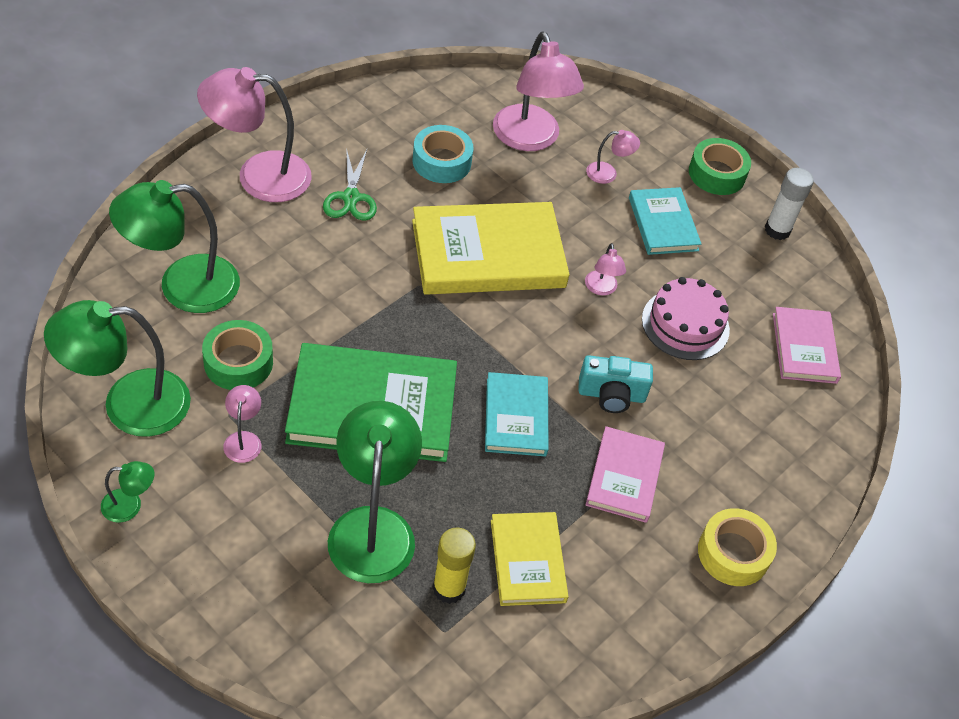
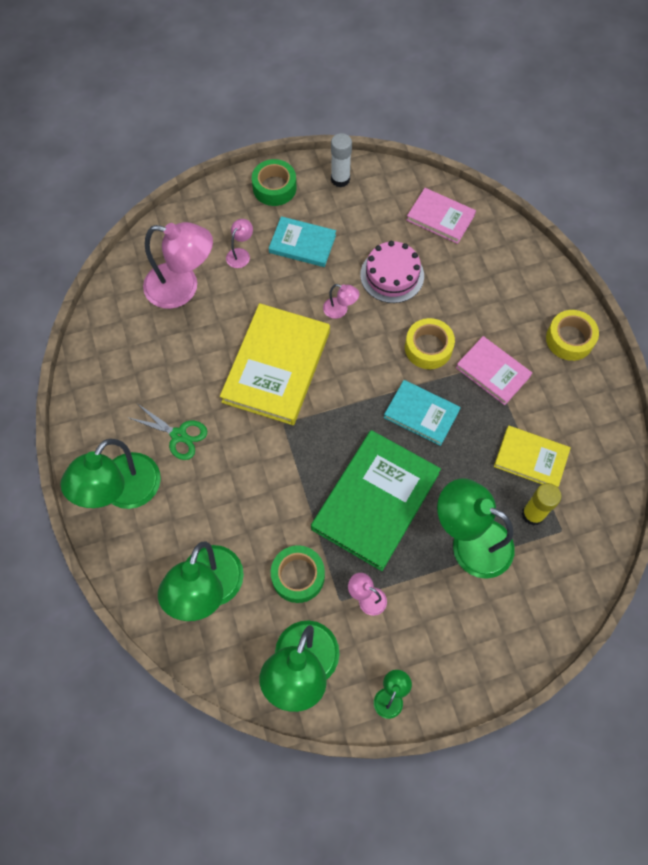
camera: 55 degrees left, 15 degrees up
pink lamp [197,67,312,202] -> green lamp [60,439,161,509]
turquoise tape [413,125,473,183] -> none
turquoise camera [578,355,653,413] -> yellow tape [405,318,455,369]

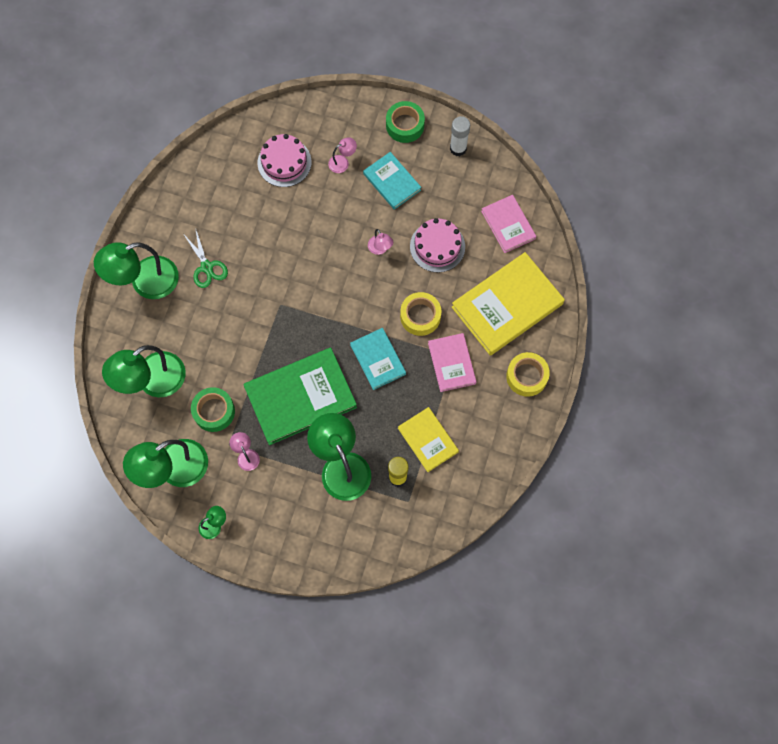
camera: 35 degrees right, 5 degrees up
pink lamp [143,222,213,309] -> pink cake [257,134,312,187]
yellow book [220,303,330,425] -> yellow book moved to [452,252,565,356]

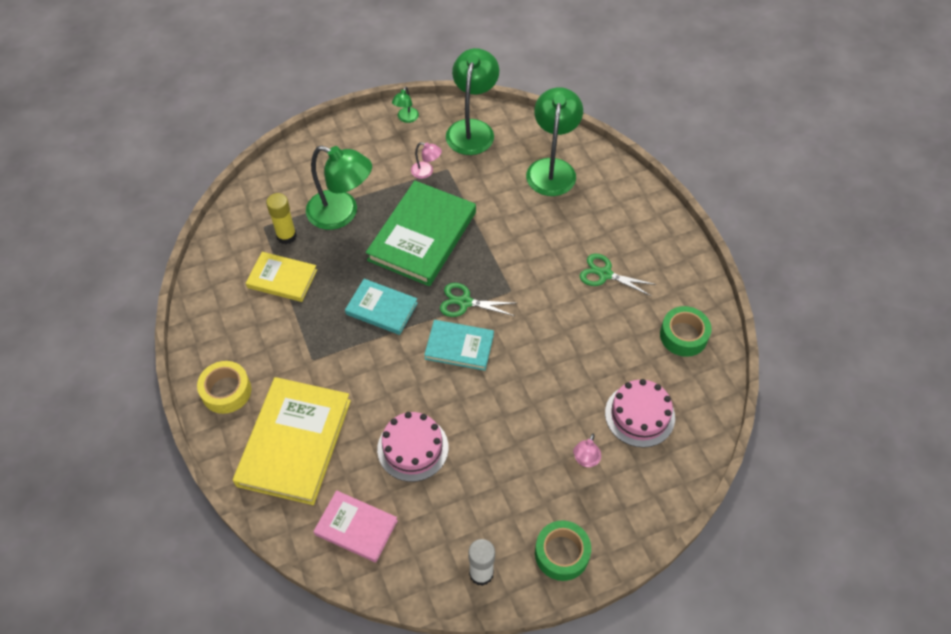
camera: 140 degrees right, 15 degrees down
green lamp [94,242,179,299] -> none
green tape [191,387,235,432] -> green tape moved to [660,306,712,357]
turquoise book [363,152,421,210] -> turquoise book moved to [424,320,494,371]
pink lamp [368,229,393,255] -> none
yellow tape [400,292,441,336] -> none
pink book [428,333,477,392] -> none
none -> green scissors [440,283,517,317]

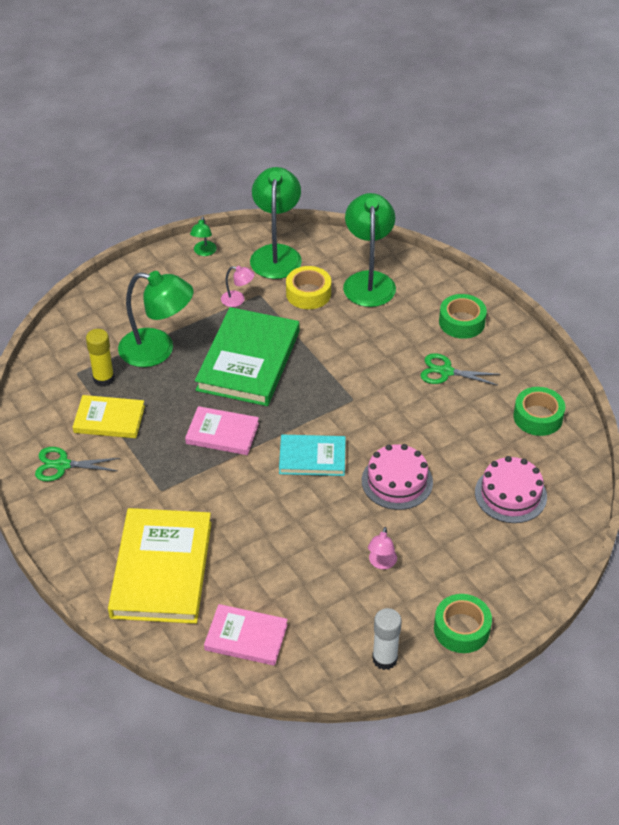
camera: 10 degrees left, 10 degrees down
yellow tape [197,361,251,414] -> yellow tape moved to [286,266,331,309]
turquoise book [345,279,418,335] -> pink book [185,406,259,455]
pink cake [377,412,449,482] -> pink cake moved to [362,444,433,510]
green scissors [440,283,517,317] -> green scissors moved to [35,447,120,481]
pink lamp [573,434,601,467] -> pink lamp moved to [368,527,397,569]
none -> green tape [439,294,487,339]

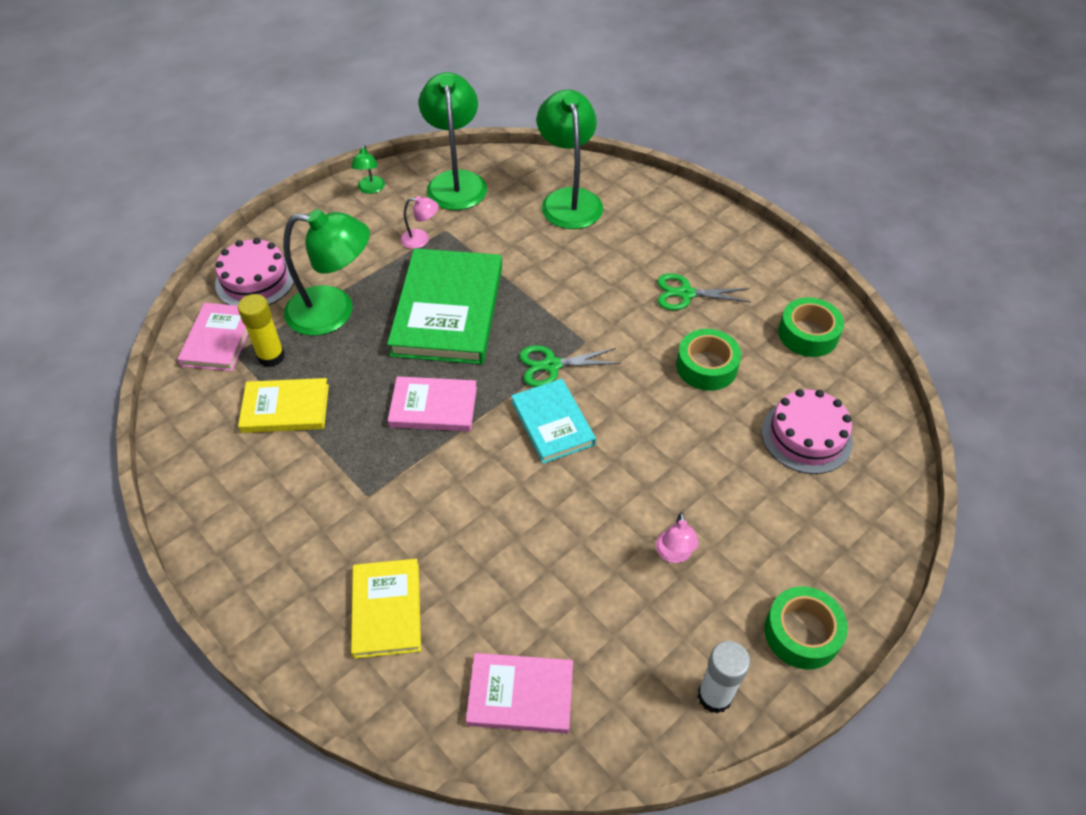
camera: 10 degrees left, 5 degrees up
green scissors [35,447,120,481] -> green scissors moved to [519,345,621,387]
yellow book [108,508,211,624] -> yellow book [351,559,421,659], size x0.56
turquoise book [279,435,346,476] -> turquoise book turned 75 degrees clockwise [511,379,596,464]
yellow tape [286,266,331,309] -> none
pink cake [362,444,433,510] -> pink cake moved to [215,238,294,306]
green tape [439,294,487,339] -> green tape moved to [676,329,741,391]
none -> pink book [177,303,248,371]

